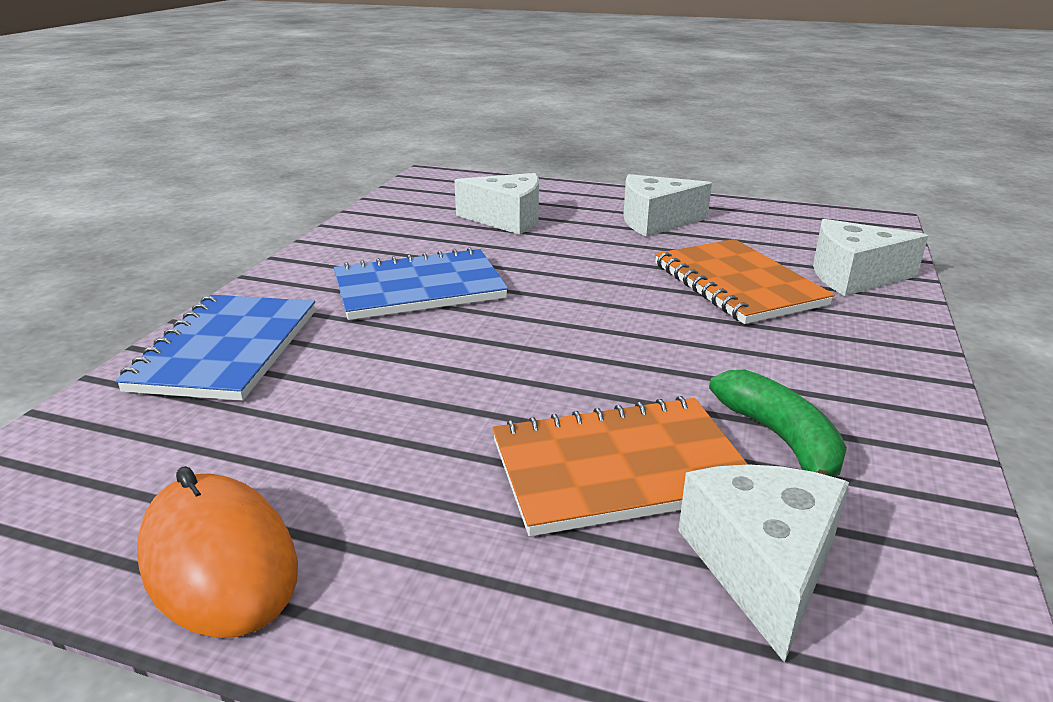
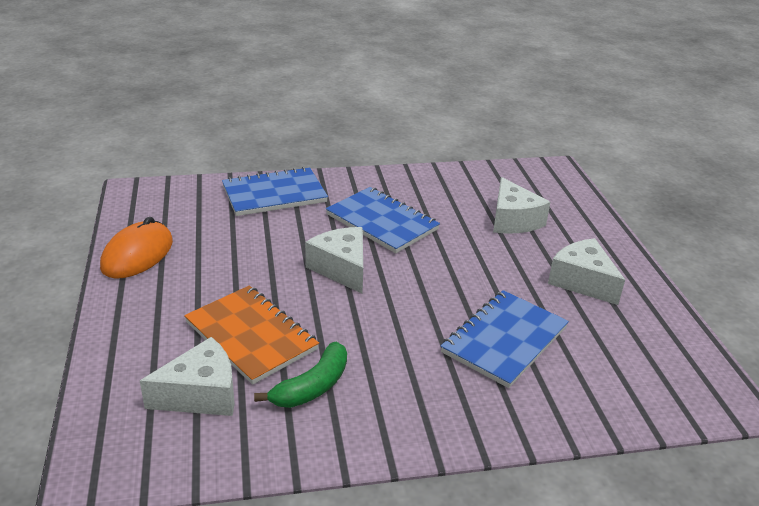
camera: 60 degrees right, 5 degrees up
orange notebook [655,239,835,324] -> blue notebook [441,290,569,388]
white cheese [813,219,928,296] -> white cheese moved to [305,227,363,293]

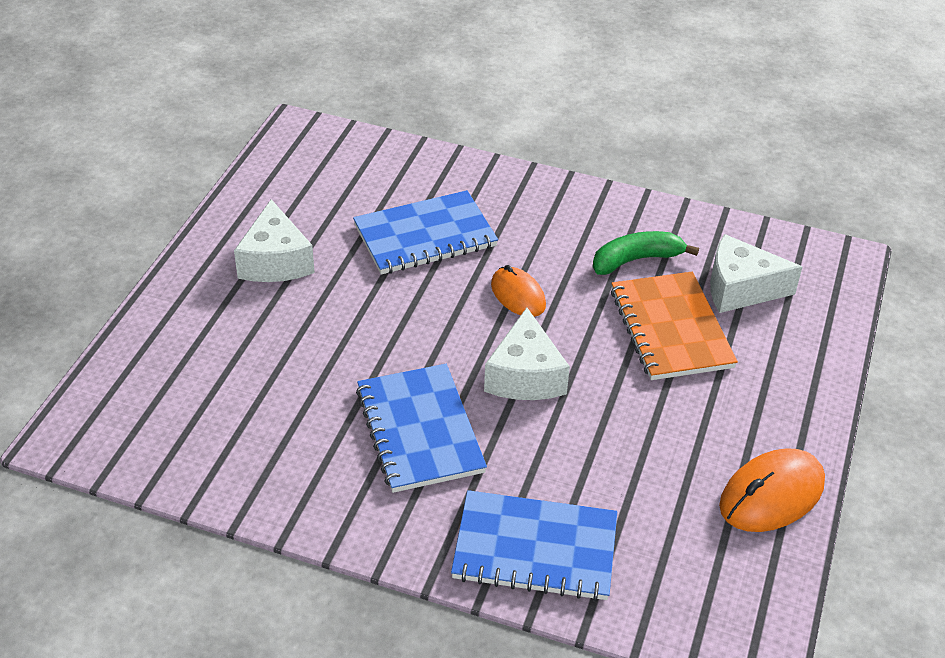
camera: 150 degrees left, 10 degrees up
white cheese [493,177,550,233] -> none
none -> orange mouse [491,265,546,317]

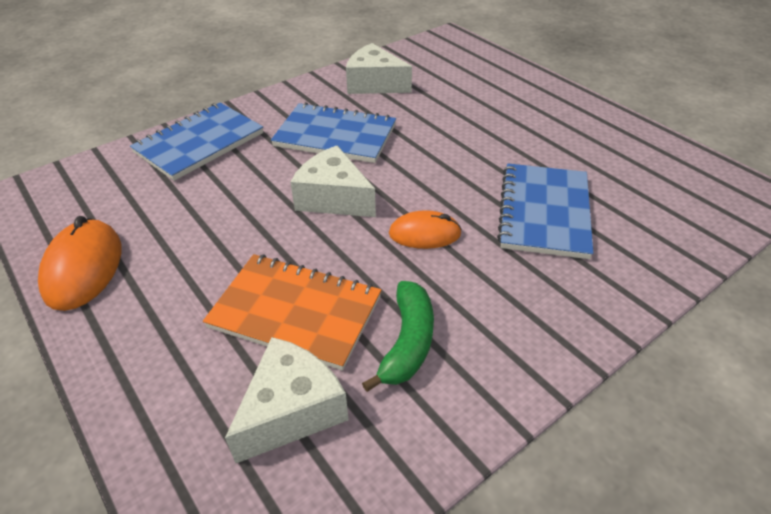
camera: 125 degrees right, 0 degrees up
white cheese [234,199,315,282] -> white cheese moved to [346,43,412,94]

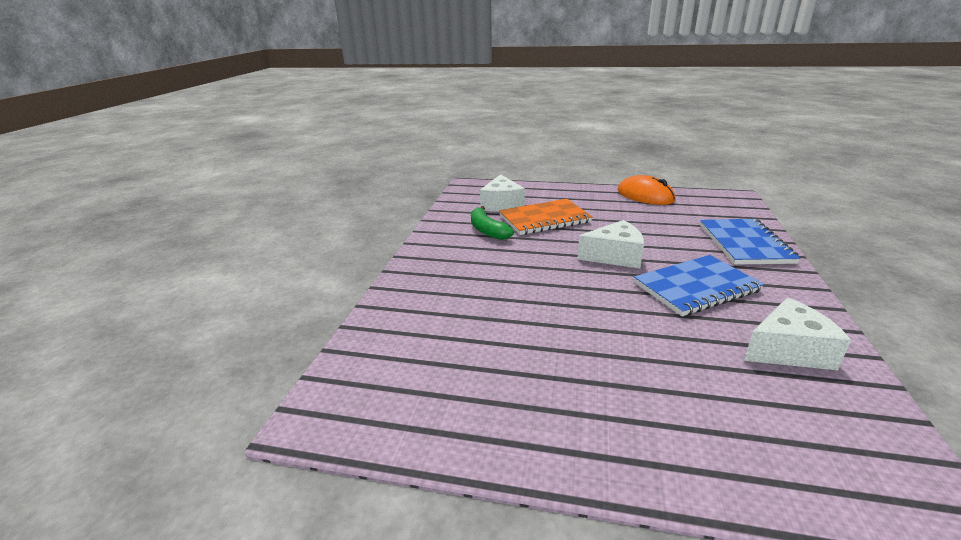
camera: 140 degrees right, 15 degrees down
orange mouse [389,210,462,249] -> none
blue notebook [497,163,593,259] -> none

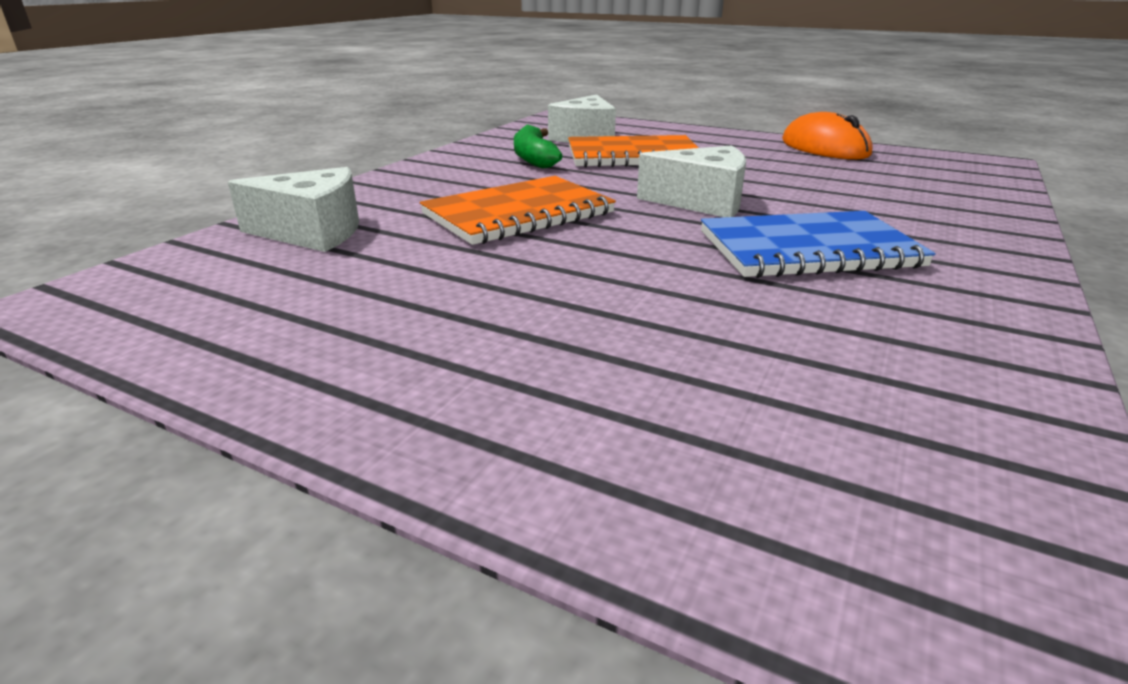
camera: 15 degrees right, 0 degrees up
blue notebook [700,219,800,265] -> none
white cheese [744,297,851,370] -> white cheese moved to [228,167,359,252]
none -> orange notebook [420,176,616,245]

